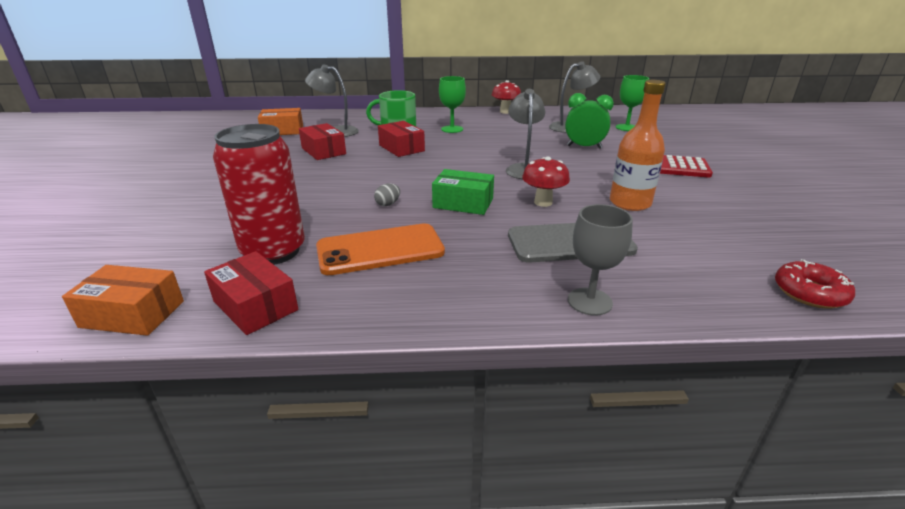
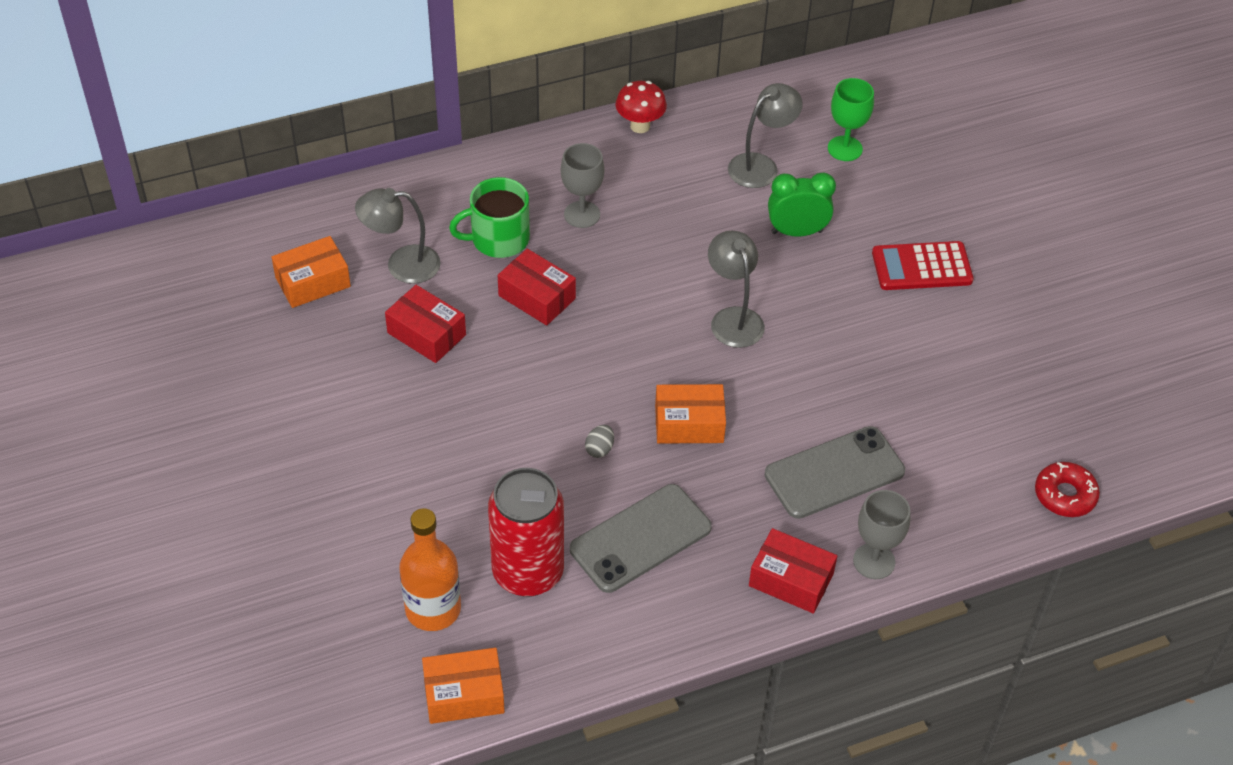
camera: 20 degrees left, 20 degrees up
red box [204,251,298,335] -> red box moved to [749,528,837,614]
orange phone [316,223,445,275] -> grey phone [570,484,712,593]
green box [432,169,494,215] -> orange box [655,384,726,444]
green goblet [439,76,466,133] -> grey goblet [561,143,605,228]
red mushroom [522,156,570,207] -> none
orange bottle [610,80,666,211] -> orange bottle moved to [399,508,461,631]

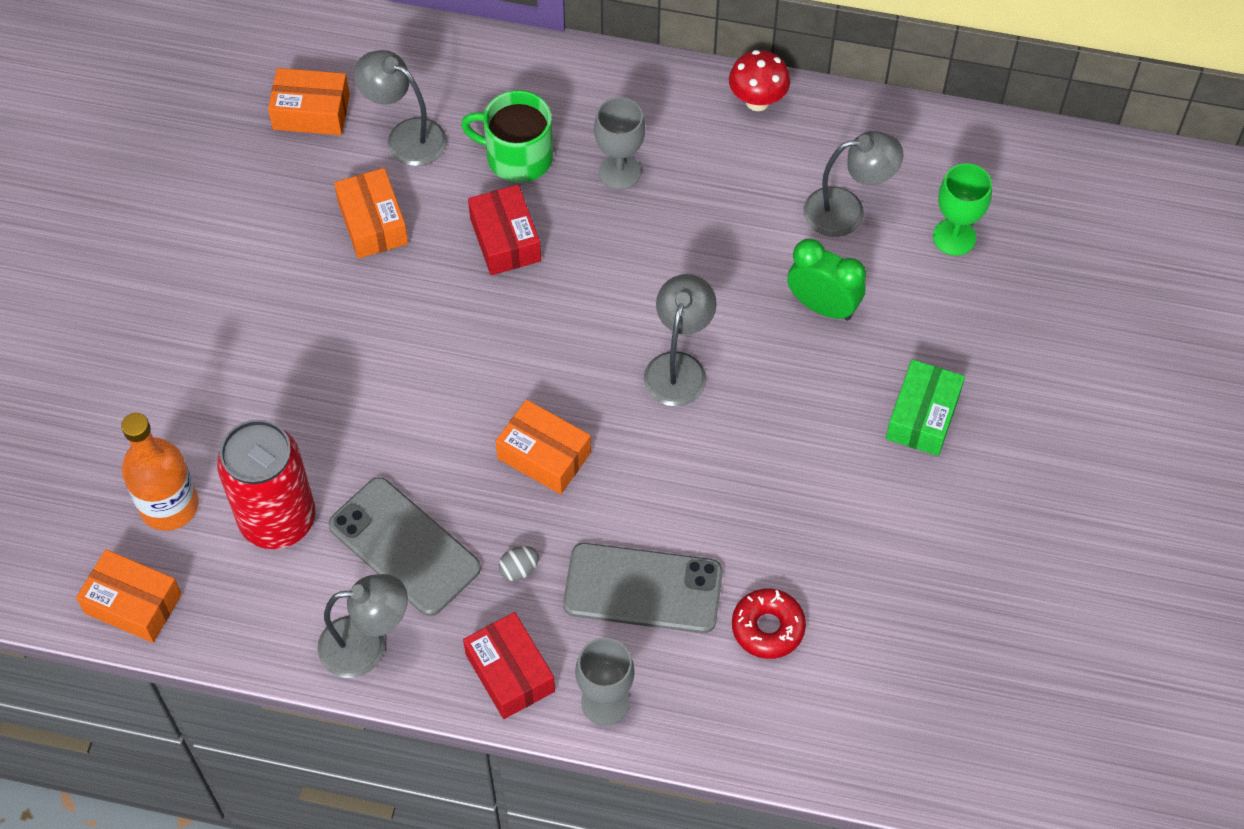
camera: 35 degrees right, 10 degrees up
red box [385,285,466,363] -> orange box [334,168,408,259]
grey phone [570,484,712,593] -> grey phone turned 45 degrees clockwise [328,477,481,616]
grey egg [585,425,614,458] -> grey egg moved to [499,546,539,581]
red calculator [872,241,974,290] -> green box [886,359,965,456]
red donut [1035,462,1100,517] -> red donut moved to [732,588,806,659]
none -> grey lamp [317,574,408,678]

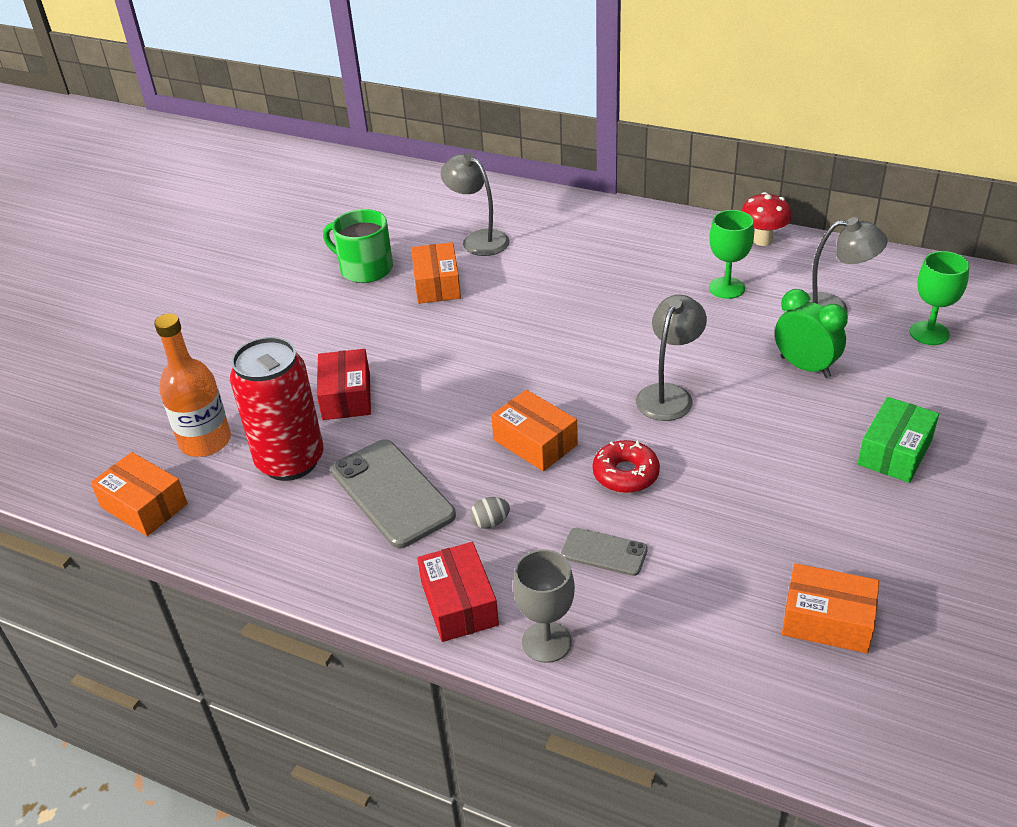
camera: 15 degrees right, 20 degrees down
orange box [268,68,350,135] -> orange box moved to [782,563,879,653]
grey lamp [317,574,408,678] -> none
green mug [461,90,553,183] -> green mug moved to [323,209,393,283]
red box [468,185,541,275] -> red box moved to [317,349,371,420]
grey phone [563,543,723,633] -> grey phone [561,528,648,576], size x0.54
grey goblet [594,97,645,190] -> none
red donut [732,588,806,659] -> red donut moved to [593,440,660,493]
none -> green goblet [709,210,754,299]

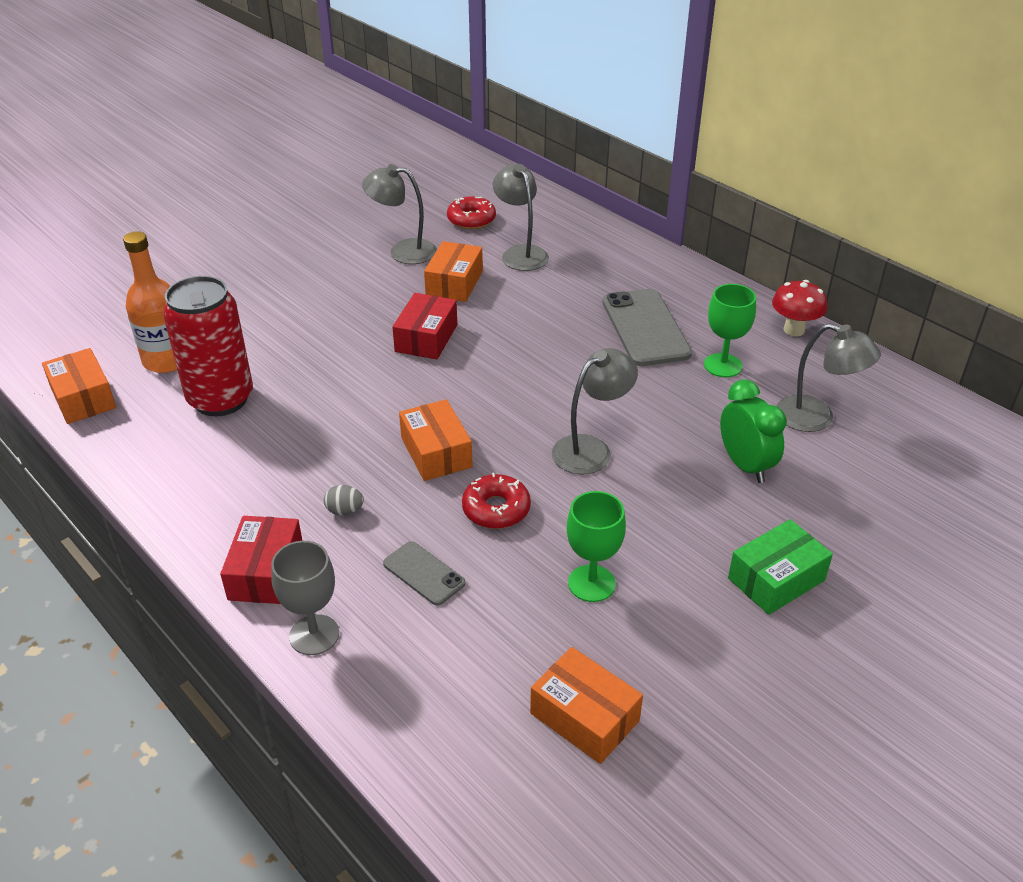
camera: 20 degrees right, 0 degrees up
red box [317,349,371,420] -> red box moved to [392,293,457,359]
green mug [323,209,393,283] -> grey lamp [362,164,437,264]
grey phone [331,439,456,548] -> grey phone moved to [602,289,692,366]
green goblet [909,251,970,345] -> green goblet moved to [567,491,626,602]
none -> red donut [447,196,496,229]

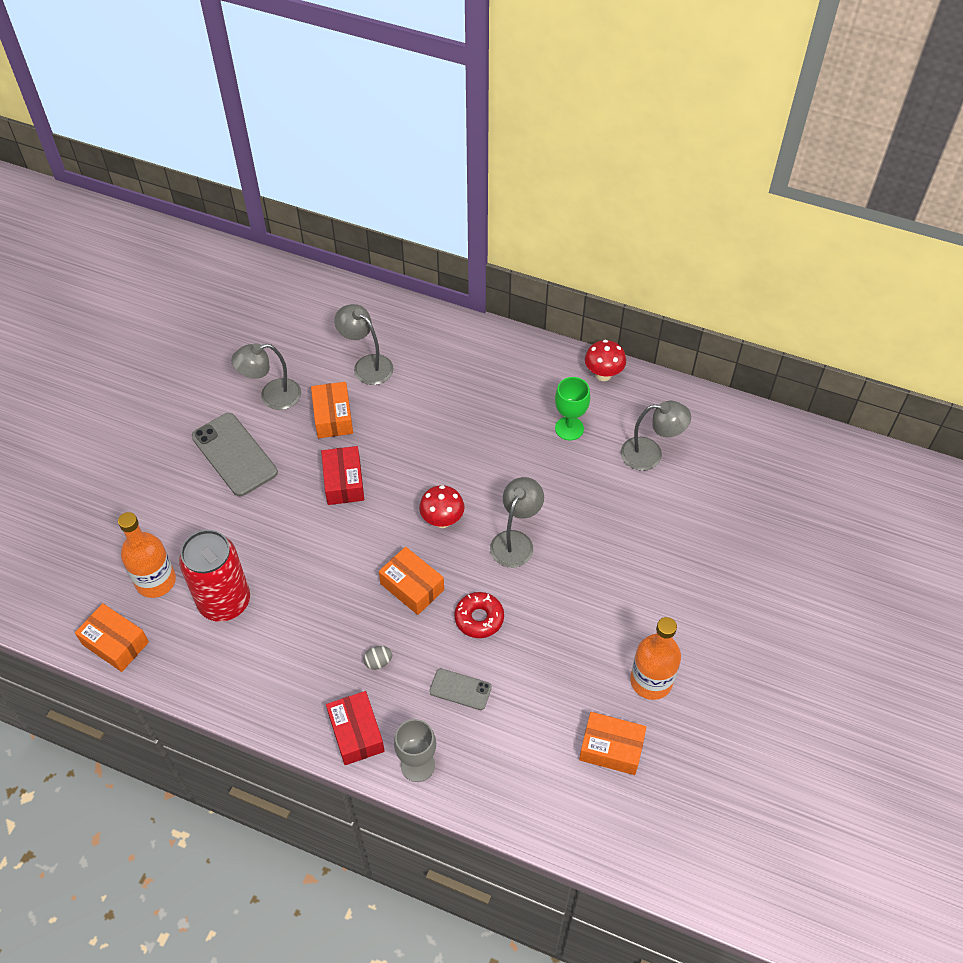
camera: 25 degrees left, 15 degrees up
red donut [447,196,496,229] -> none
green goblet [567,491,626,602] -> none
grey phone [602,289,692,366] -> grey phone moved to [192,413,278,496]
green clock [720,380,787,483] -> none
green box [728,519,833,615] -> none
none -> red mushroom [419,485,464,528]
none -> orange bottle [630,617,681,700]

